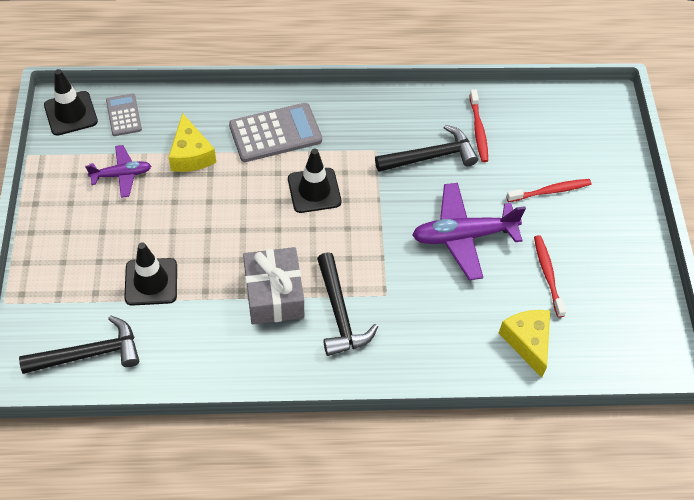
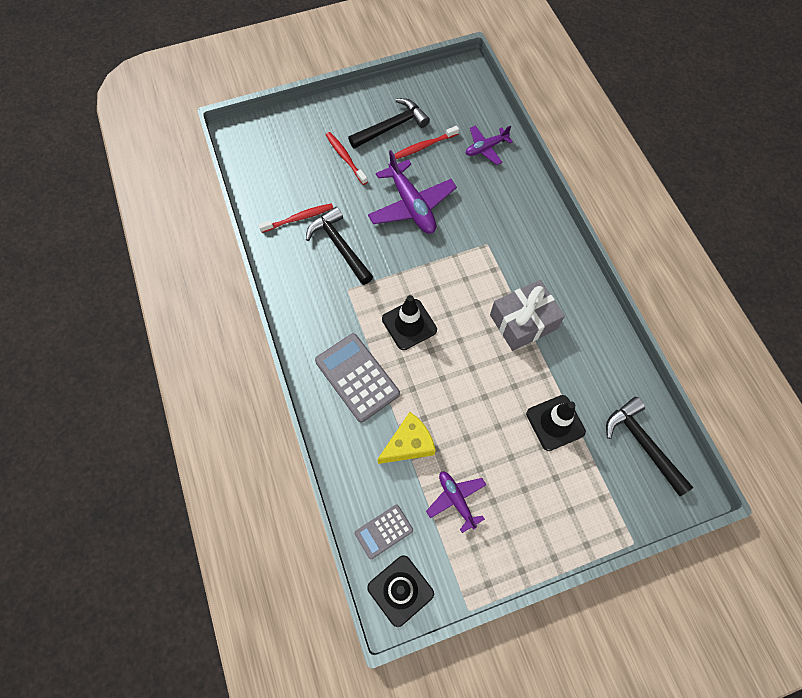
camera: 105 degrees left, 10 degrees up
black hammer [317,252,378,356] -> black hammer moved to [348,98,430,149]
yellow cheese [499,310,550,378] -> purple plane [466,125,513,165]

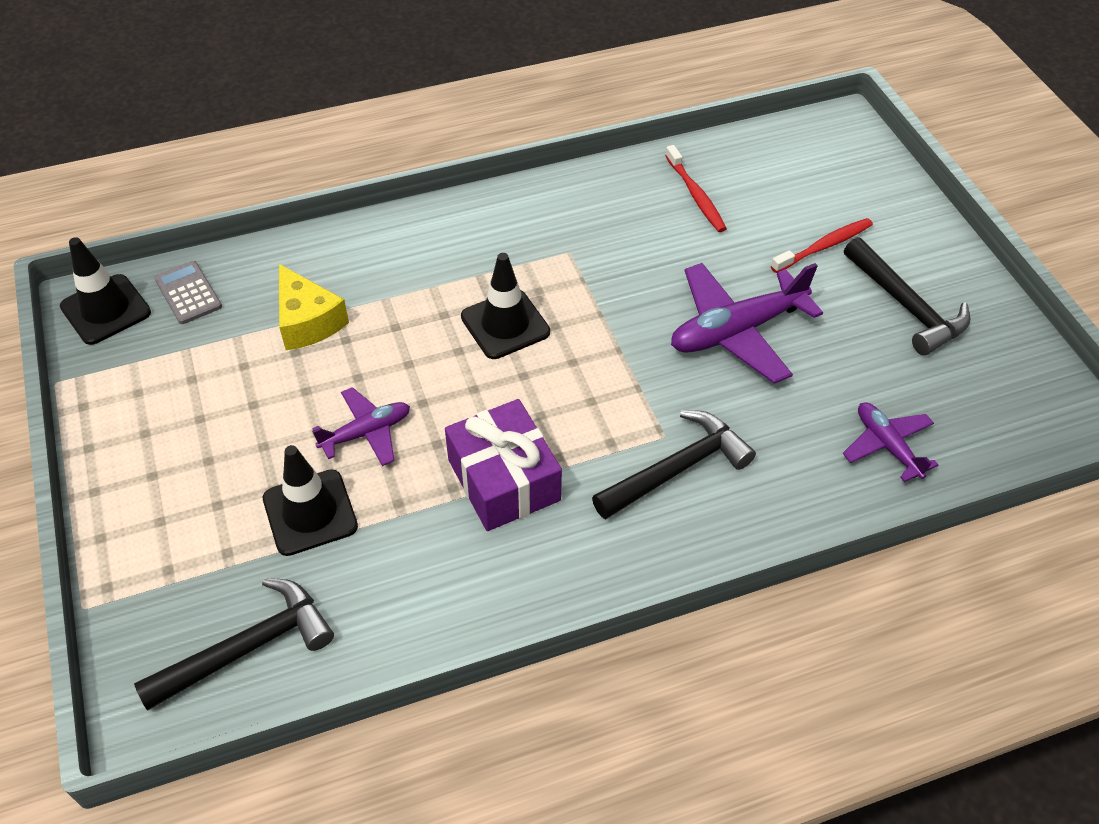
camera: 90 degrees right, 15 degrees down
black hammer [306,207,373,285] -> black hammer moved to [592,410,756,519]
grey calculator [315,333,400,422] -> none
red toothbrush [394,126,459,159] -> none
purple plane [426,471,486,533] -> purple plane moved to [312,387,410,466]
grey gift [490,280,565,351] -> purple gift [445,399,562,531]

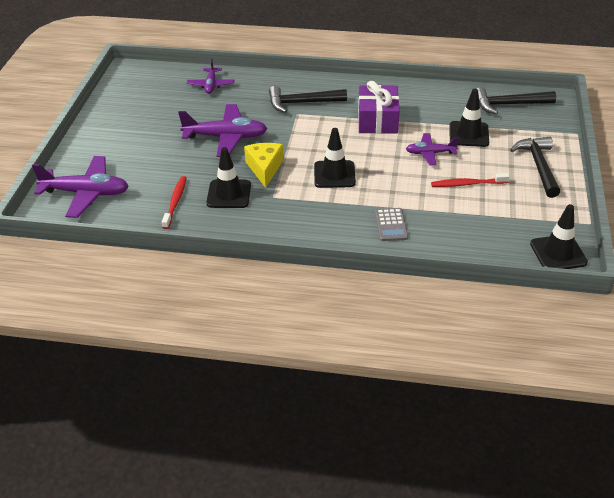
camera: 150 degrees left, 10 degrees down
grey calculator [154,261,222,324] -> grey calculator moved to [375,208,408,241]
yellow cheese [279,264,349,350] -> yellow cheese moved to [244,143,284,188]
red toothbrush [771,218,873,273] -> red toothbrush moved to [431,173,510,187]
black hammer [844,237,970,355] -> black hammer moved to [510,137,560,198]
none -> purple plane [32,156,129,218]
none -> black traffic cone [206,147,251,208]

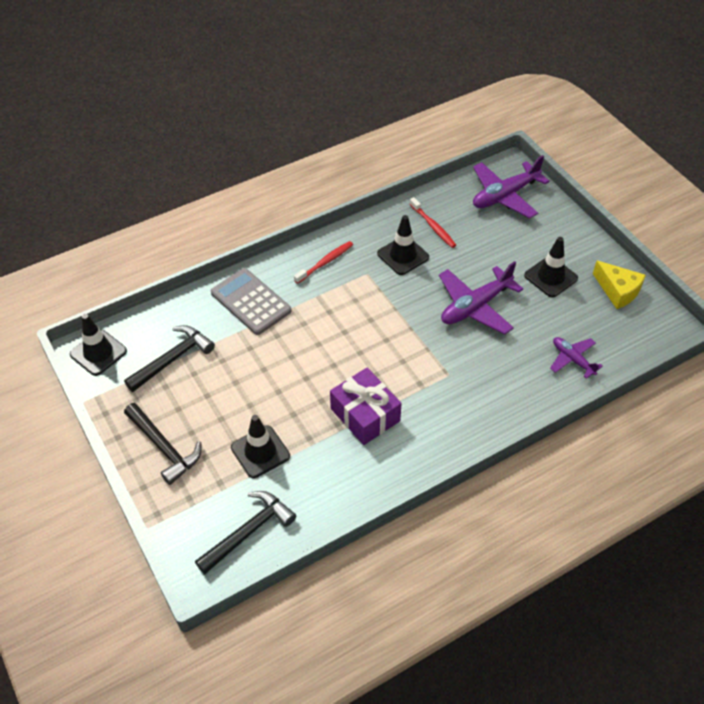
camera: 140 degrees right, 10 degrees up
yellow cheese [244,143,284,188] -> yellow cheese moved to [593,261,646,309]
black hammer [269,86,347,113] -> black hammer moved to [124,325,215,392]
black traffic cone [314,128,356,188] -> black traffic cone moved to [524,237,578,297]
grey calculator [375,208,408,241] -> grey calculator [211,268,291,335], size x1.74
purple plane [406,133,459,166] -> none
red toothbrush [431,173,510,187] -> red toothbrush moved to [294,241,353,284]

